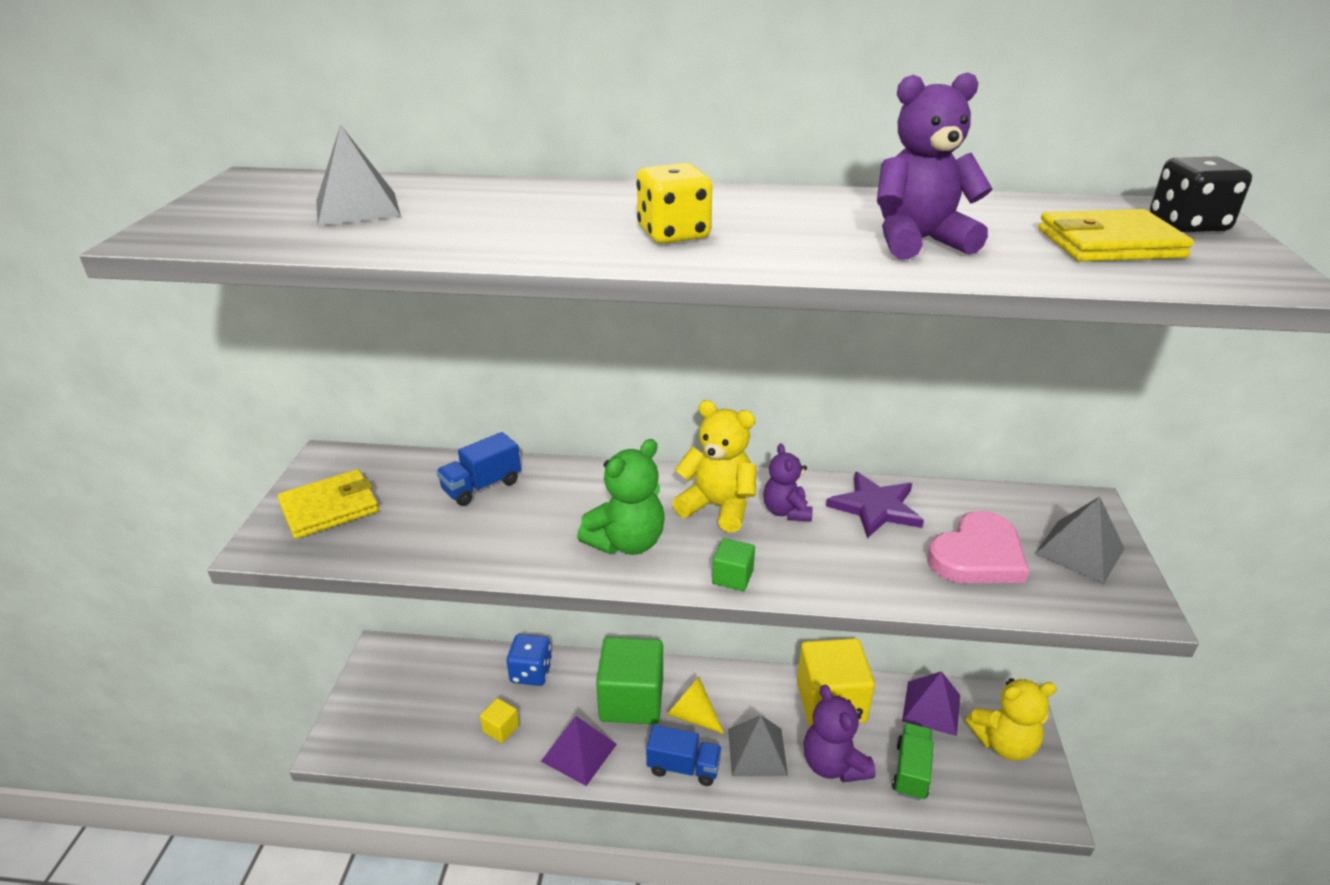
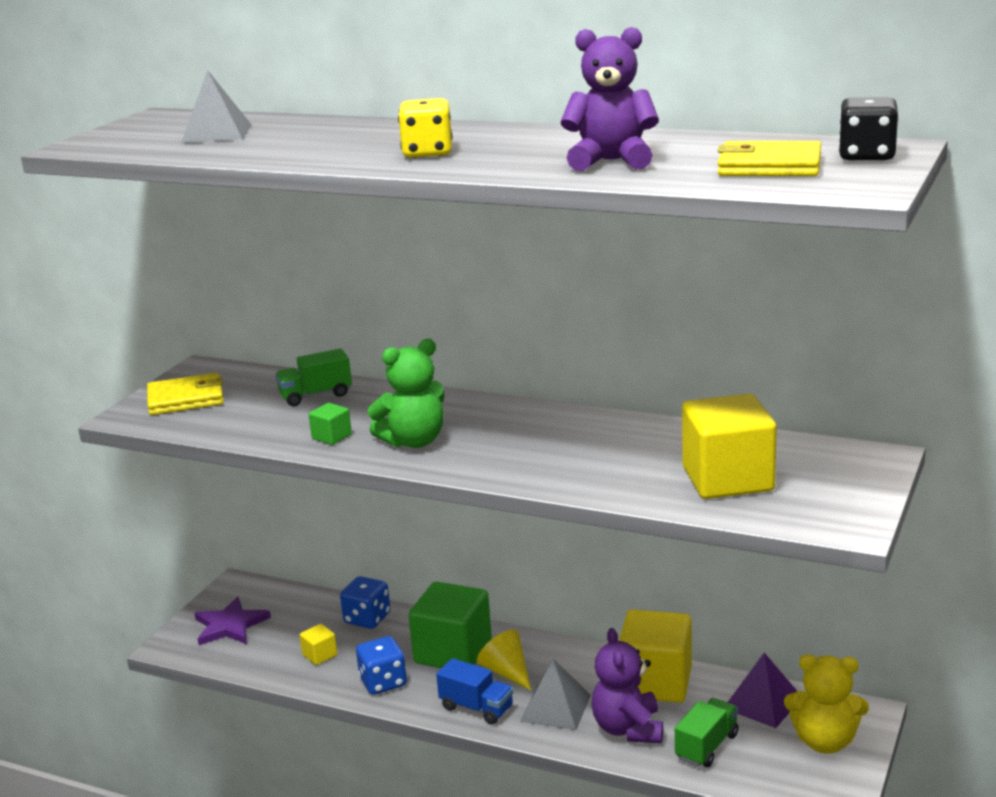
camera: 20 degrees right, 10 degrees down
blue truck [436,432,521,506] -> green truck [275,348,352,406]
purple pyramid [541,716,617,786] -> blue dice [356,636,407,695]
yellow teddy bear [672,400,756,533] -> none
green cube [712,538,755,591] -> green cube moved to [309,403,352,445]
purple teddy bear [763,444,813,521] -> none
purple star [826,472,924,538] -> purple star moved to [194,597,271,645]
pink heart [927,511,1029,583] -> yellow cube [682,394,777,499]
grey pyramid [1035,496,1125,584] -> none

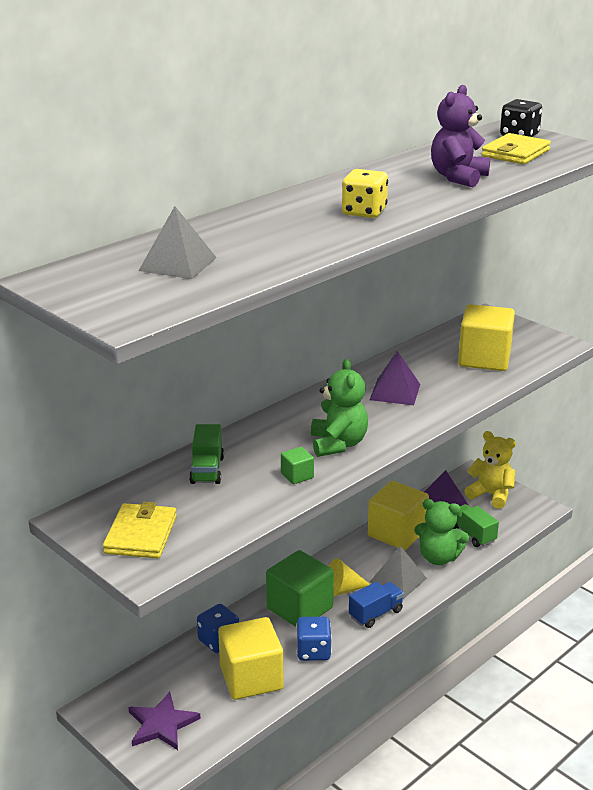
camera: 70 degrees left, 5 degrees up
yellow cube [300,624,338,665] -> yellow cube [218,617,283,700], size x2.30
purple teddy bear [592,628,663,743] -> green teddy bear [414,499,469,565]
yellow teddy bear [784,654,869,754] -> yellow teddy bear turned 90 degrees counterclockwise [464,431,516,509]
none -> purple pyramid [370,351,420,405]

